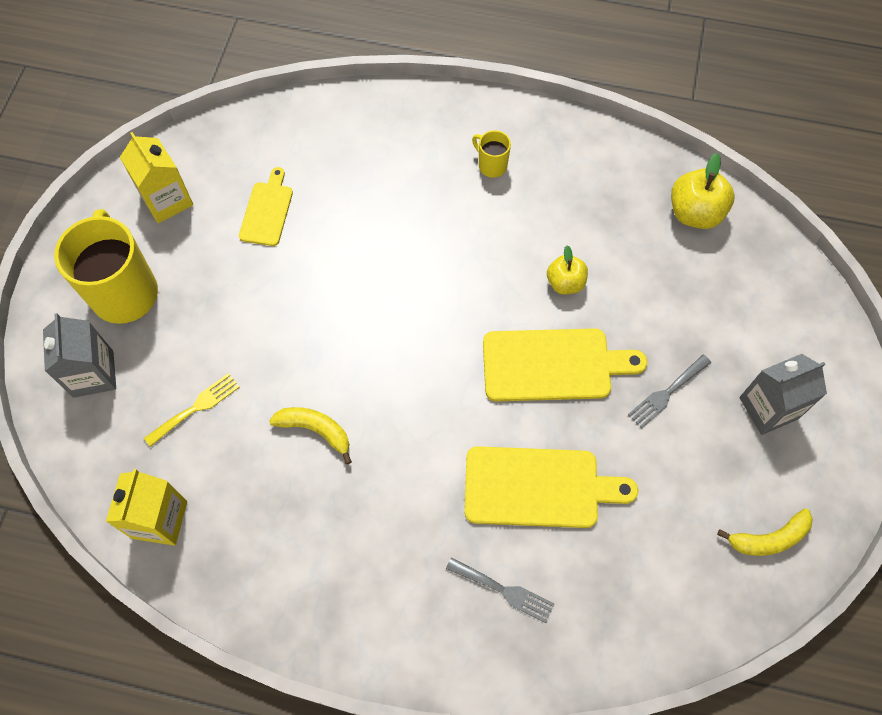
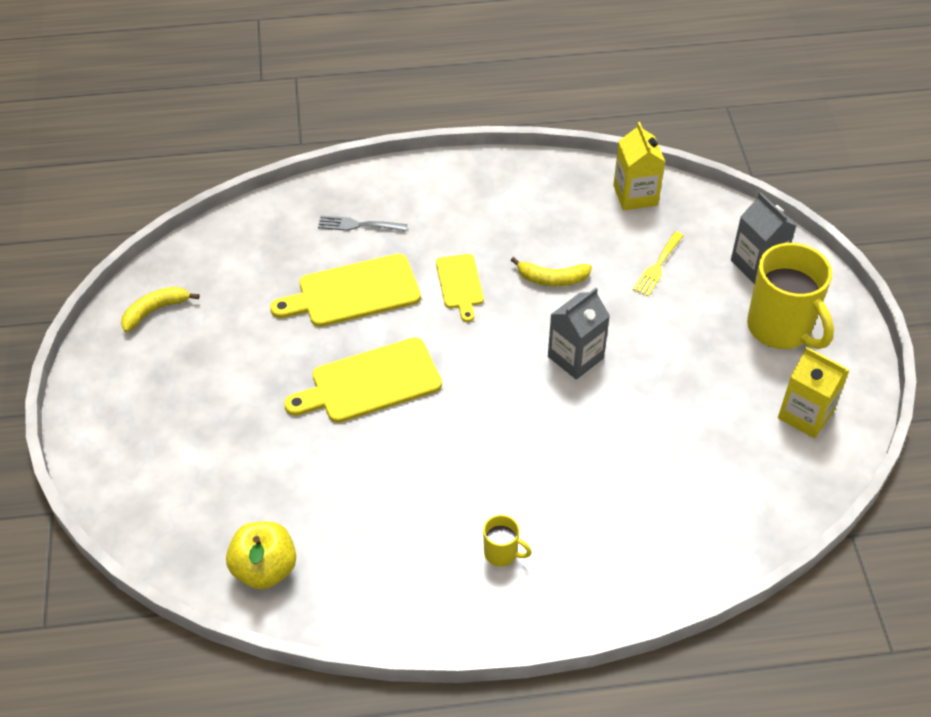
camera: 160 degrees right, 15 degrees down
yellow cutting board [239,167,293,246] -> yellow cutting board moved to [436,254,484,322]
yellow apple [547,245,588,294] -> none
grey fork [628,355,711,429] -> none
grey carton [739,354,827,435] -> grey carton moved to [548,288,610,380]

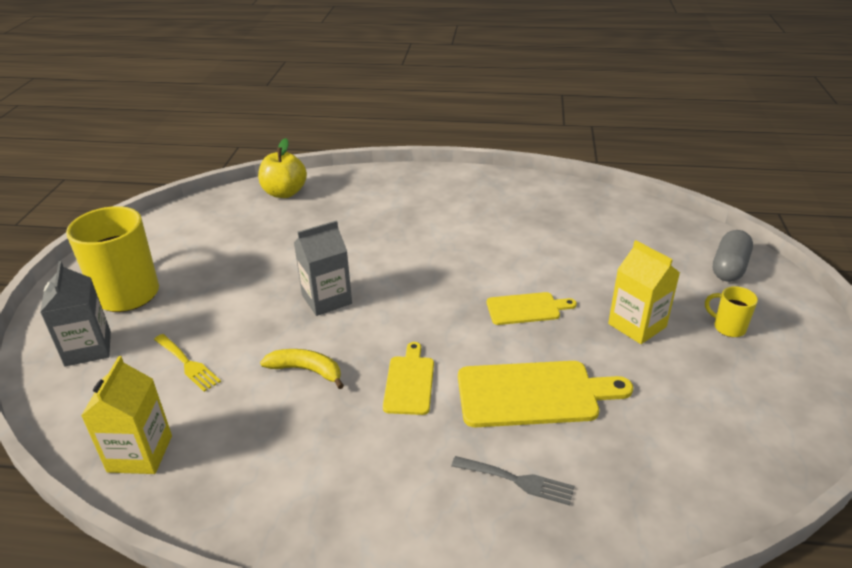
camera: 165 degrees left, 15 degrees down
yellow banana [121,287,200,333] -> none
yellow apple [226,522,296,589] -> yellow apple moved to [258,138,307,198]
yellow cutting board [284,337,442,423] -> yellow cutting board [487,292,577,325], size x0.59
yellow mug [483,515,532,566] -> yellow mug moved to [705,286,758,337]
yellow fork [633,231,684,296] -> yellow fork turned 90 degrees clockwise [154,334,221,392]
yellow carton [778,347,850,438] -> yellow carton moved to [608,240,680,344]
none -> grey capsule [713,230,753,282]

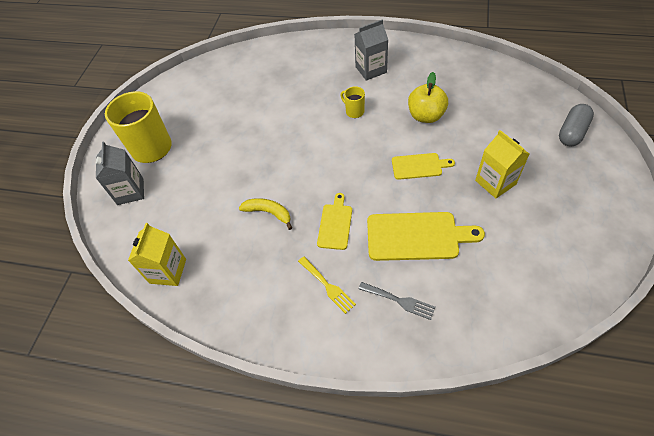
camera: 10 degrees right, 20 degrees up
yellow fork [154,334,221,392] -> yellow fork moved to [298,257,356,314]
yellow apple [258,138,307,198] -> yellow apple moved to [408,72,448,123]
grey carton [294,220,352,316] -> grey carton moved to [355,19,388,81]
yellow mug [705,286,758,337] -> yellow mug moved to [341,86,365,118]

